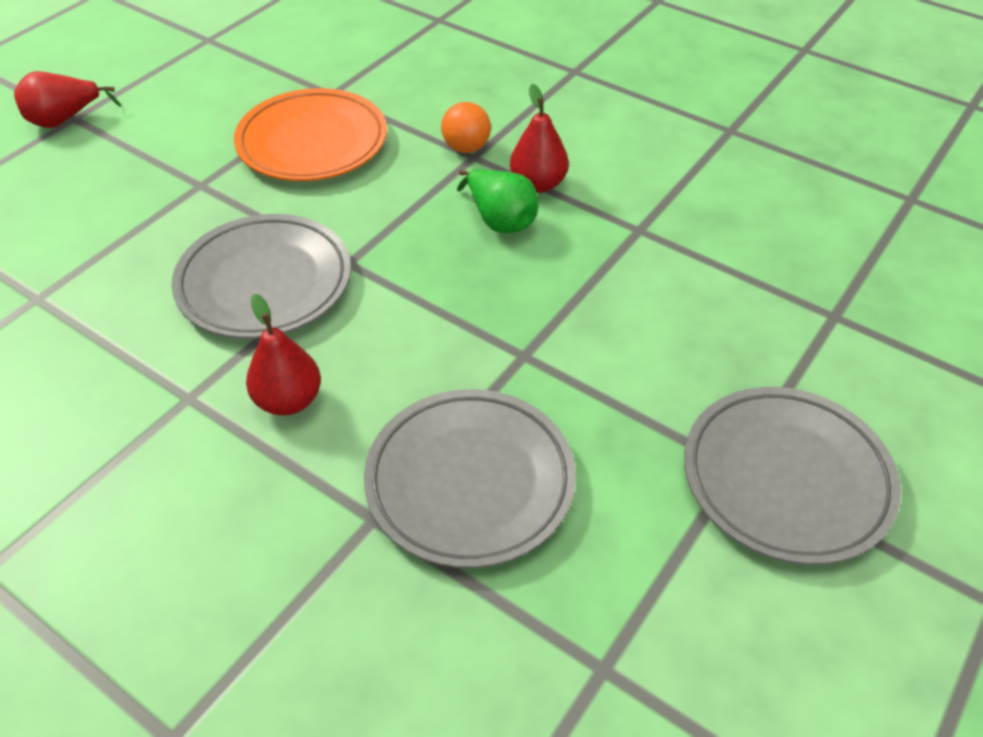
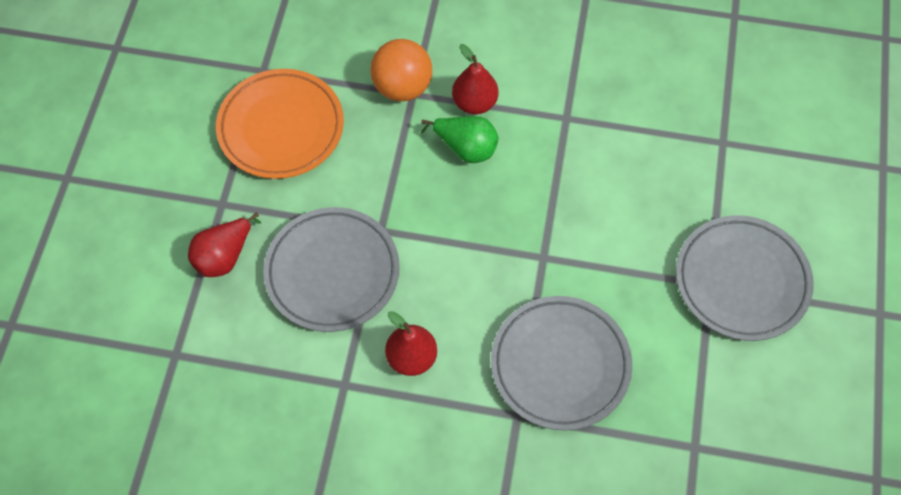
camera: 25 degrees left, 15 degrees up
red pear [14,71,121,128] -> red pear moved to [188,212,261,277]
orange ball [441,102,491,153] -> orange ball [370,39,432,102], size x1.51

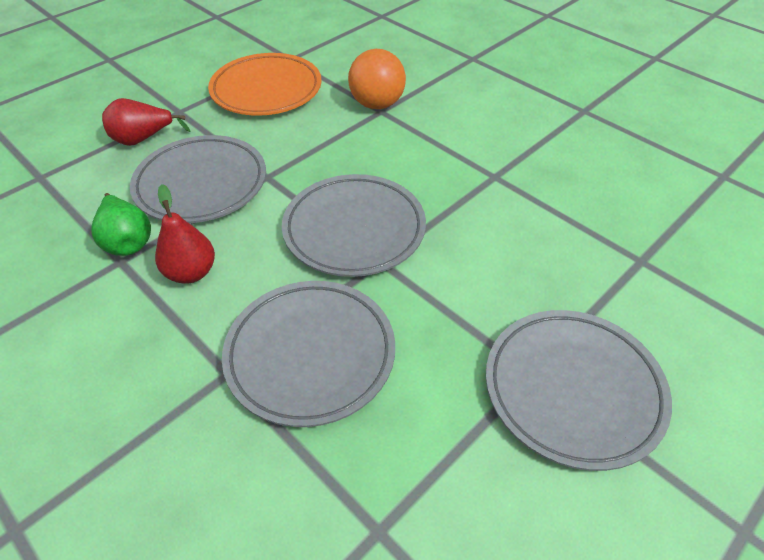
camera: 35 degrees right, 15 degrees down
green pear [421,116,498,163] -> green pear moved to [91,193,151,256]
red pear [452,44,498,114] -> none
none -> grey plate [282,174,426,277]

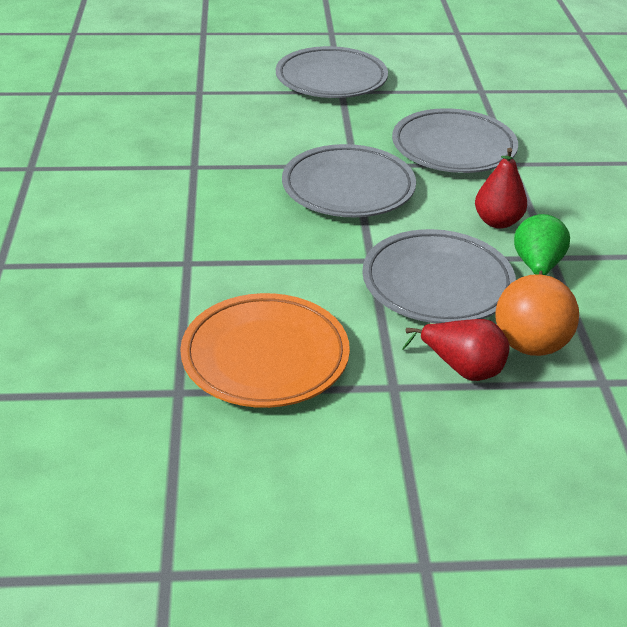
camera: 140 degrees left, 10 degrees down
orange ball [348,49,406,109] -> orange ball moved to [495,274,579,356]

